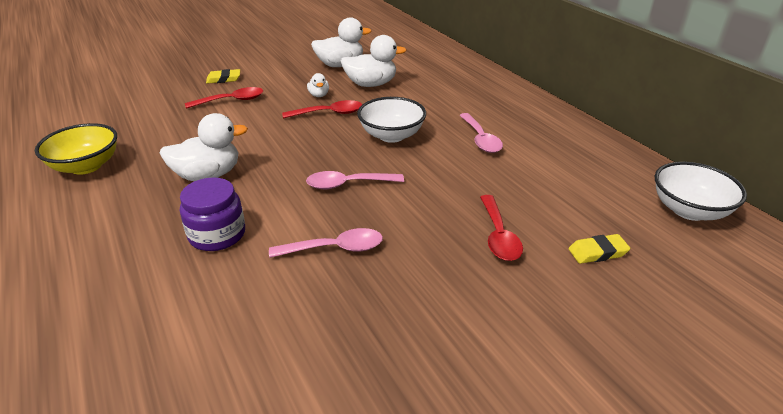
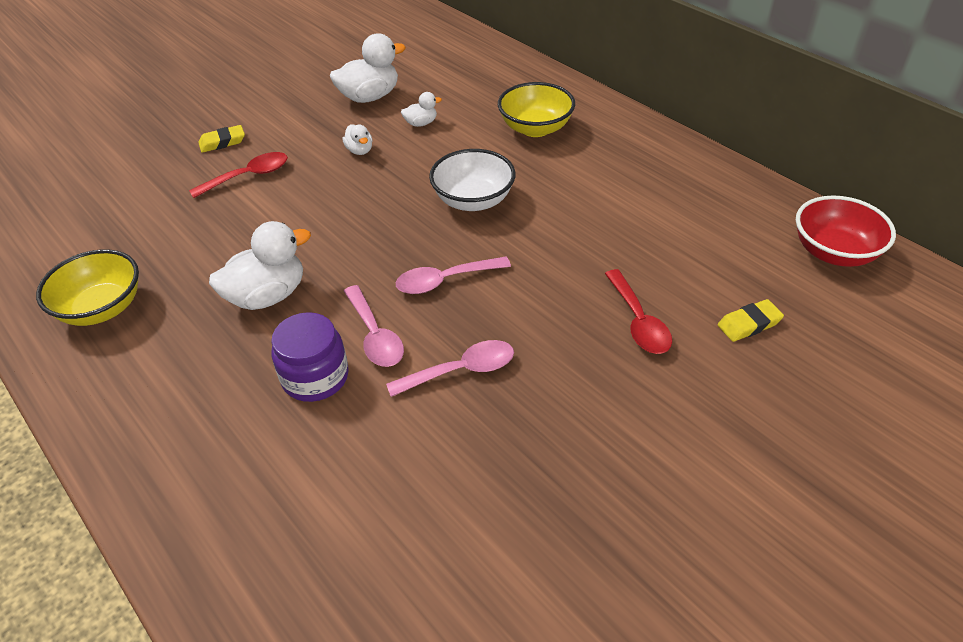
camera: 10 degrees left, 10 degrees up
red spoon [282,100,362,119] -> none
white duck [341,35,406,87] -> white duck [401,92,442,127], size x0.51
pink spoon [459,113,503,153] -> pink spoon moved to [344,285,404,367]
white bowl [655,162,747,221] -> red bowl [796,195,896,267]
none -> yellow bowl [498,82,575,137]

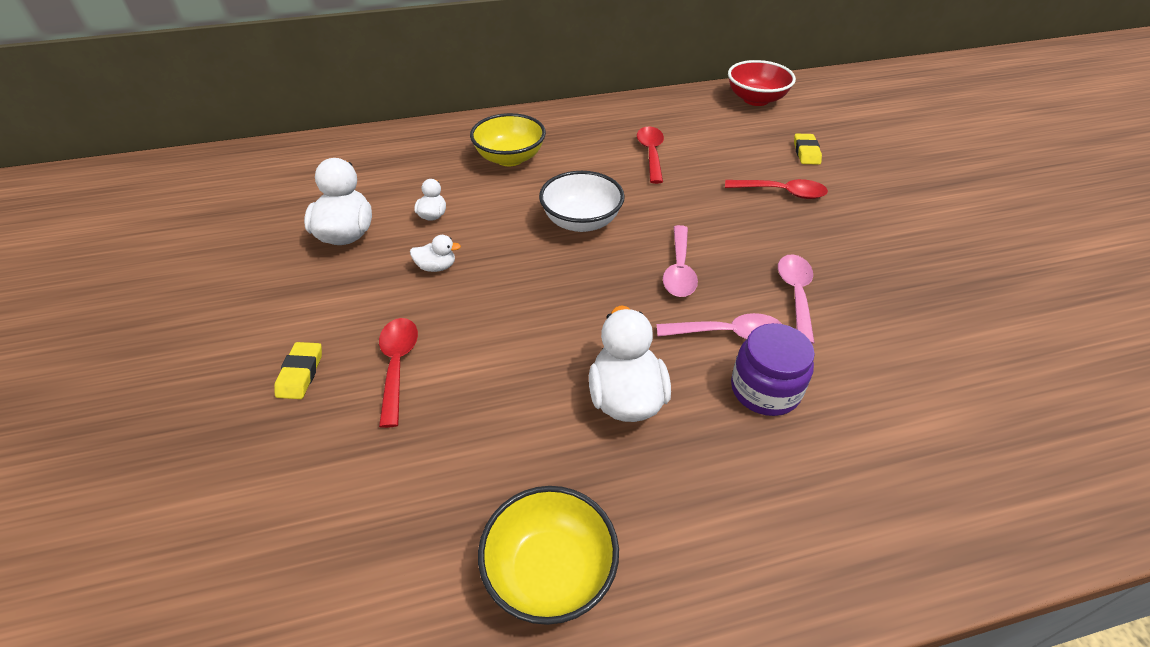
camera: 65 degrees left, 0 degrees up
none -> red spoon [637,126,664,184]

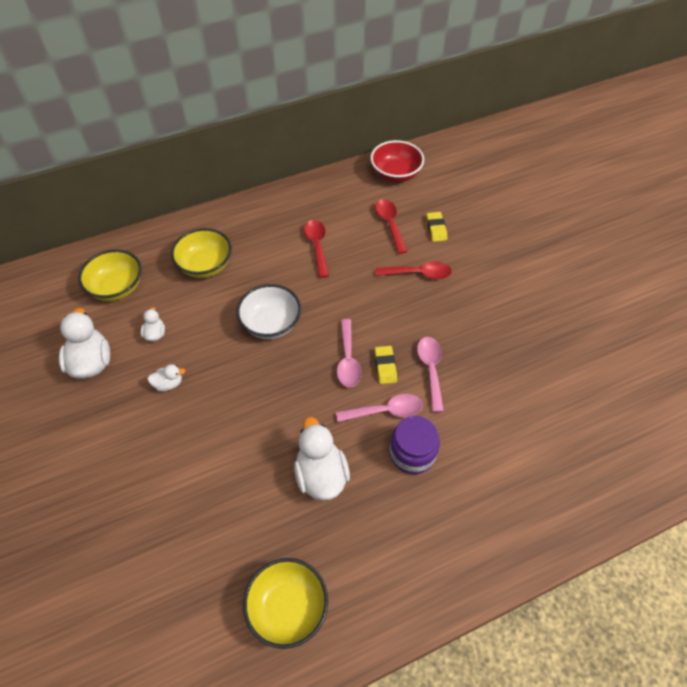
camera: 10 degrees left, 10 degrees up
yellow eraser [274,342,322,399] -> yellow eraser moved to [374,346,397,384]
red spoon [379,318,418,428] -> red spoon moved to [375,199,408,254]
none -> yellow bowl [78,249,142,301]

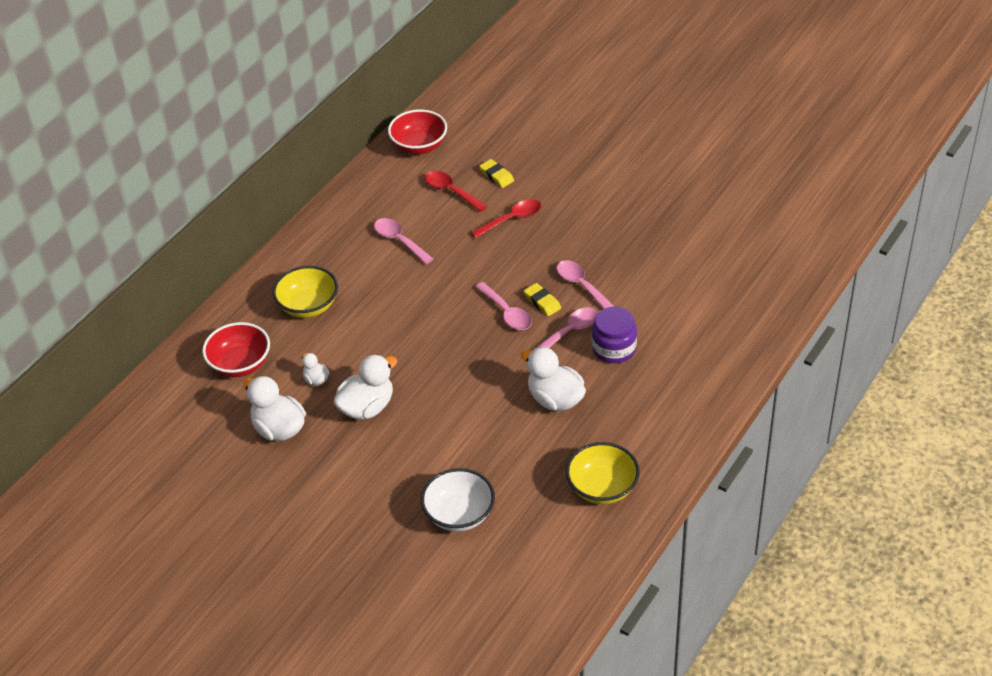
camera: 30 degrees left, 10 degrees down
yellow bowl [78,249,142,301] -> red bowl [202,322,270,377]
white duck [147,364,185,391] -> white duck [333,354,397,420], size x1.98
white bowl [236,284,301,339] -> white bowl moved to [421,468,495,532]
red spoon [304,220,329,278] -> pink spoon [374,218,433,264]

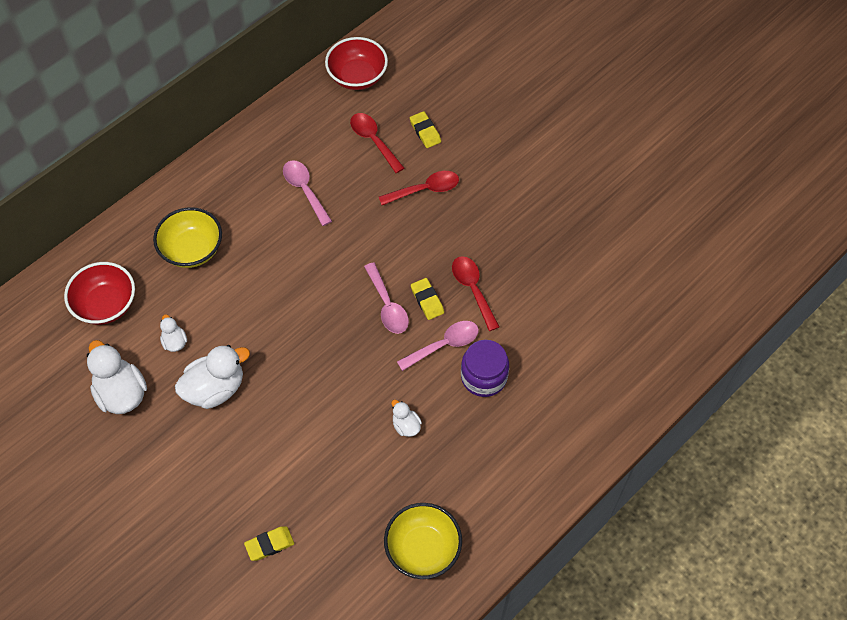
camera: 10 degrees right, 15 degrees up
white bowl [421,468,495,532] -> yellow eraser [244,526,294,561]
white duck [521,347,586,411] -> white duck [392,400,422,437], size x0.51
pink spoon [557,260,614,309] -> red spoon [452,256,500,331]

